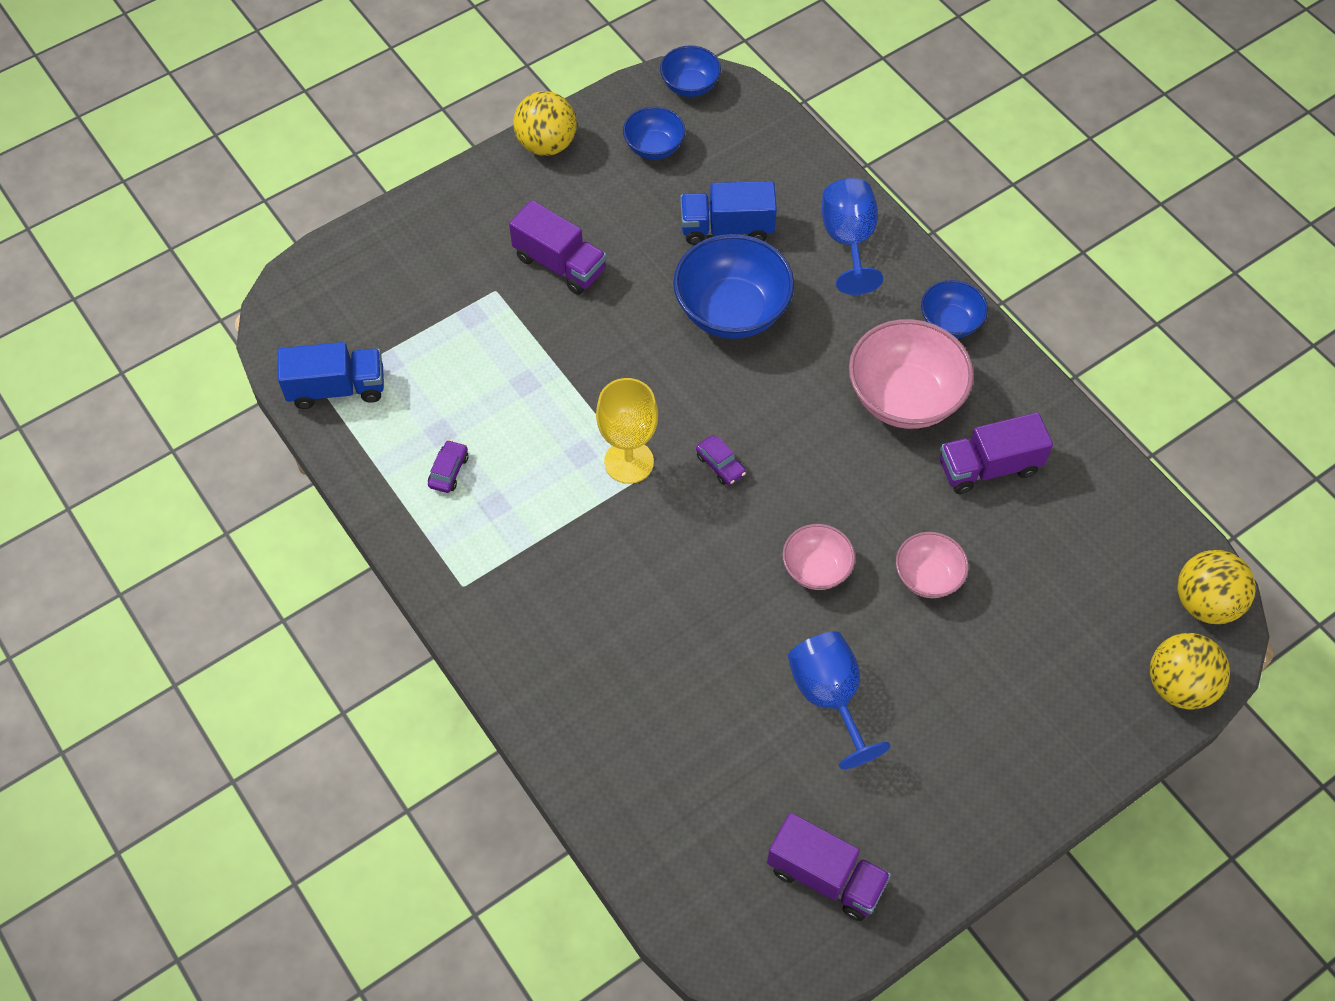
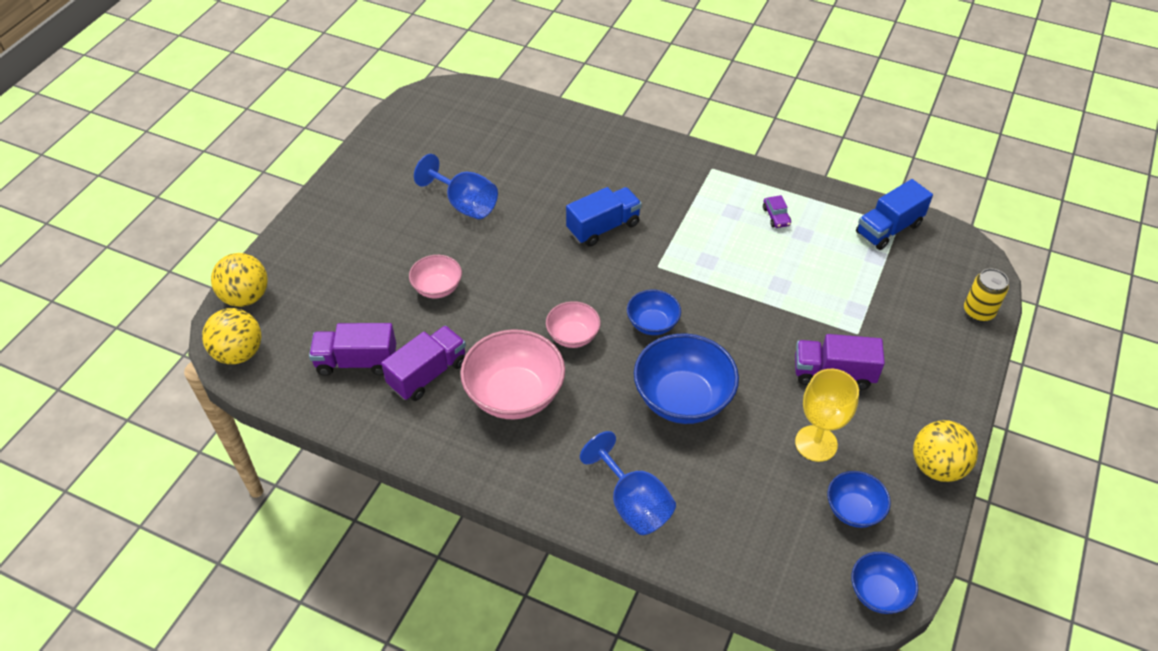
camera: 150 degrees right, 10 degrees down
yellow goblet [596,378,658,484] -> yellow goblet moved to [795,369,859,462]
blue truck [680,181,777,245] -> blue truck moved to [566,187,642,247]
purple car [696,435,746,485] -> none
purple truck [767,813,891,921] -> purple truck moved to [309,323,396,376]
pink bowl [782,524,855,590] -> pink bowl moved to [546,301,601,348]
blue bowl [921,280,988,338] -> blue bowl moved to [627,290,681,335]
none -> yellow can [964,268,1009,322]

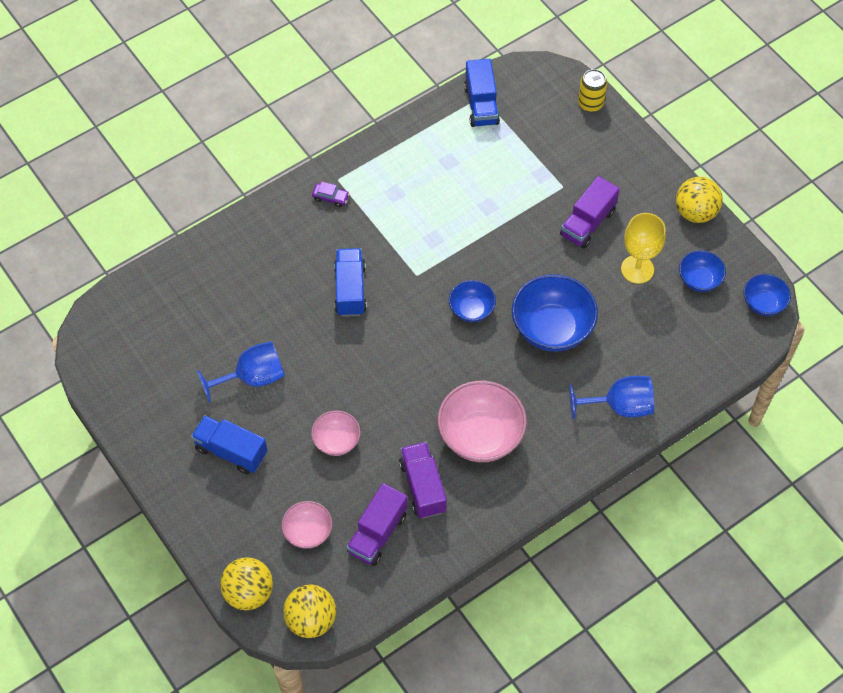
camera: 60 degrees left, 10 degrees up
pink bowl [546,301,601,348] -> pink bowl moved to [281,501,332,549]
purple car [763,195,791,228] -> purple car moved to [312,181,350,207]
none -> blue truck [191,415,268,474]

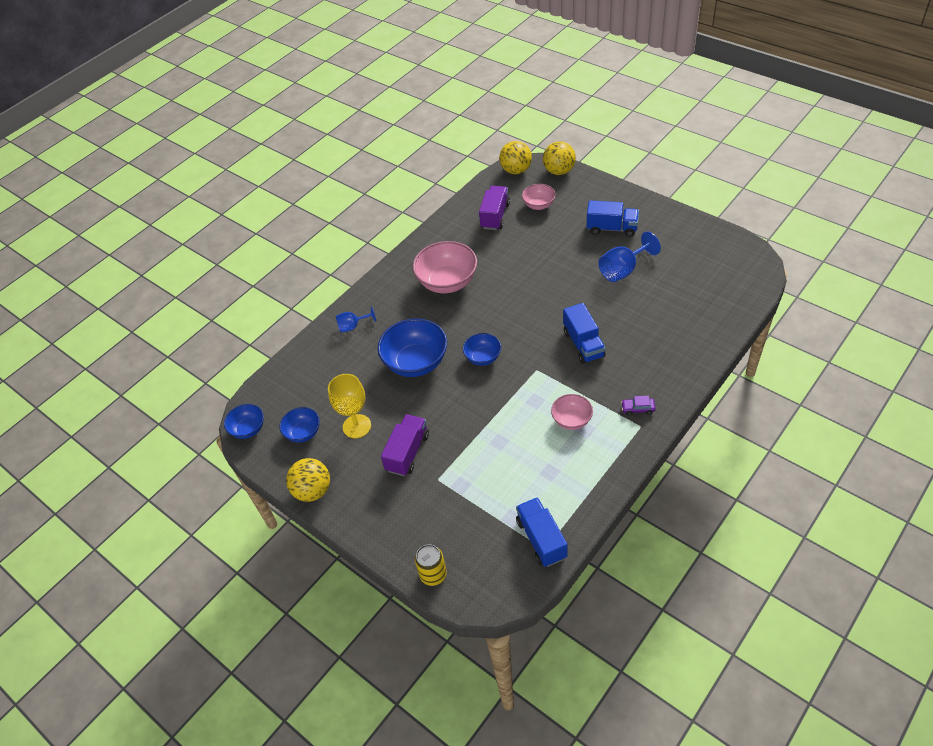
camera: 170 degrees right, 10 degrees down
pink bowl [311,410,361,456] -> pink bowl moved to [551,394,593,430]
purple truck [399,442,447,519] -> none
blue goblet [569,376,654,419] -> blue goblet [336,306,376,333], size x0.61

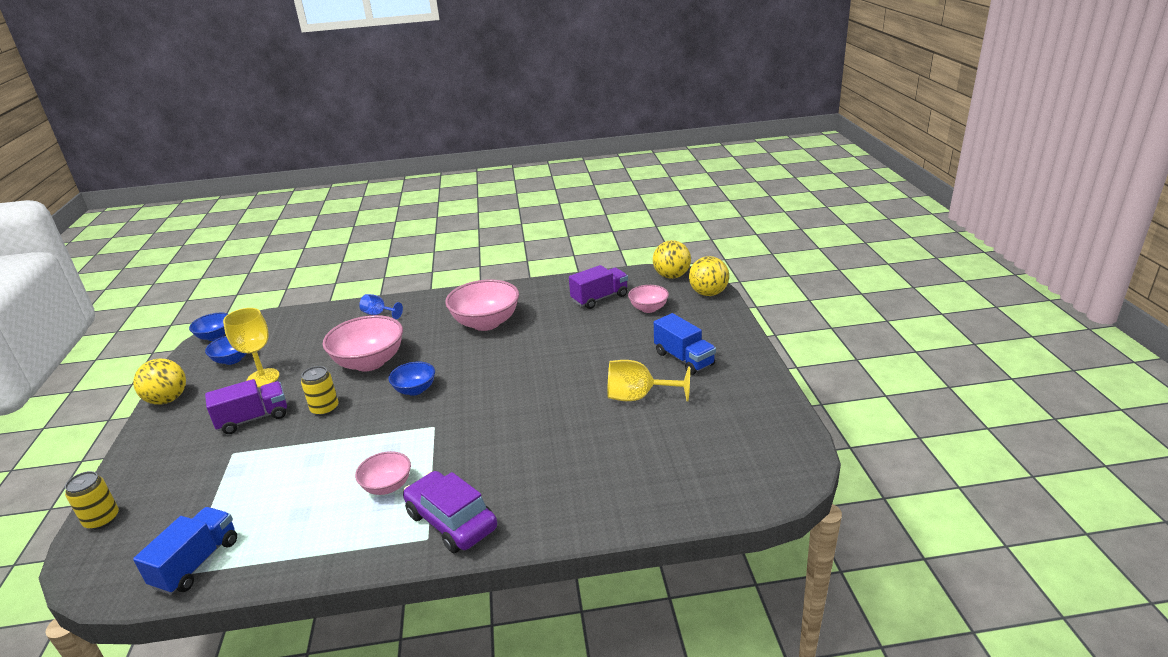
camera: 40 degrees right, 20 degrees down
blue bowl [378,318,447,377] -> pink bowl [322,315,403,371]
blue truck [563,303,606,364] -> none
blue goblet [598,231,661,282] -> yellow goblet [607,360,690,402]
purple car [621,396,656,416] -> purple car [403,471,497,553], size x2.28
none -> yellow can [301,366,338,416]

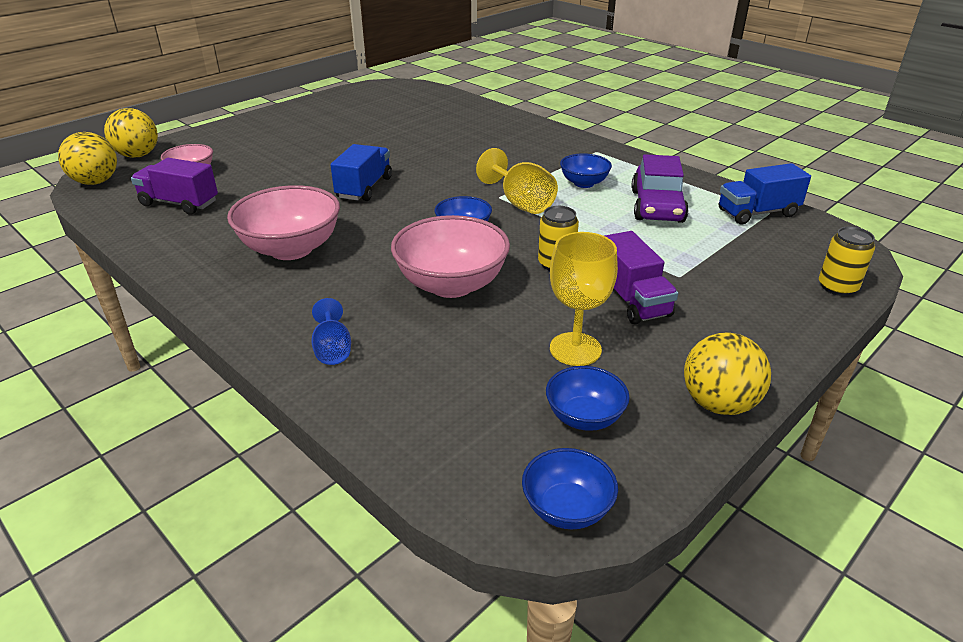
camera: 130 degrees left, 5 degrees up
purple truck [205,379,287,434] -> purple truck turned 135 degrees counterclockwise [604,231,678,324]
pink bowl [355,451,411,495] -> blue bowl [560,153,612,188]
purple car [403,471,497,553] -> purple car moved to [631,154,689,223]
yellow goblet [607,360,690,402] -> yellow goblet moved to [476,148,558,214]
blue truck [654,313,716,375] -> blue truck moved to [331,144,392,201]

